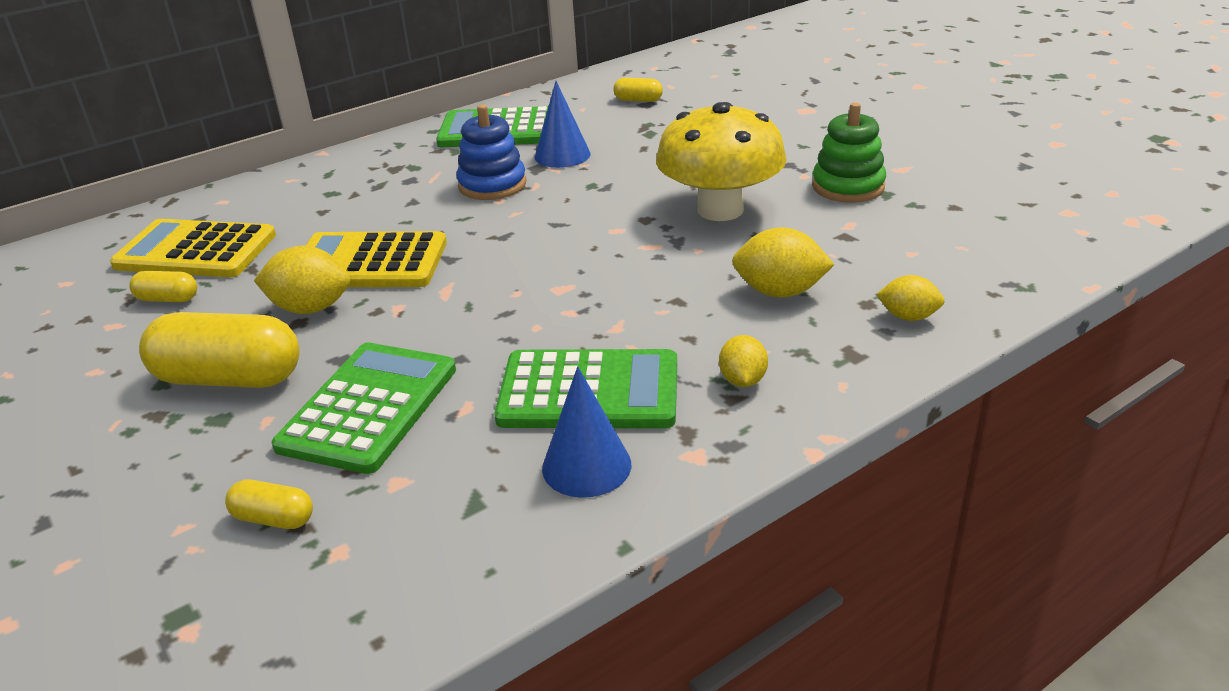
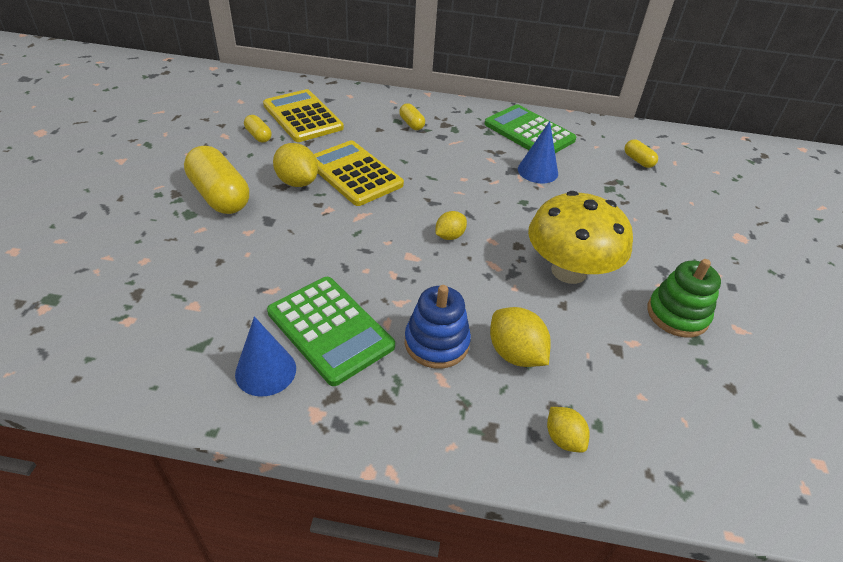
camera: 40 degrees right, 10 degrees up
yellow capsule [225,480,313,529] -> yellow capsule moved to [399,103,425,130]
green calculator [272,343,456,474] -> none
blue stacking toy [456,104,526,200] -> blue stacking toy moved to [405,285,471,369]
yellow lemon [719,335,768,387] -> yellow lemon moved to [436,211,467,240]

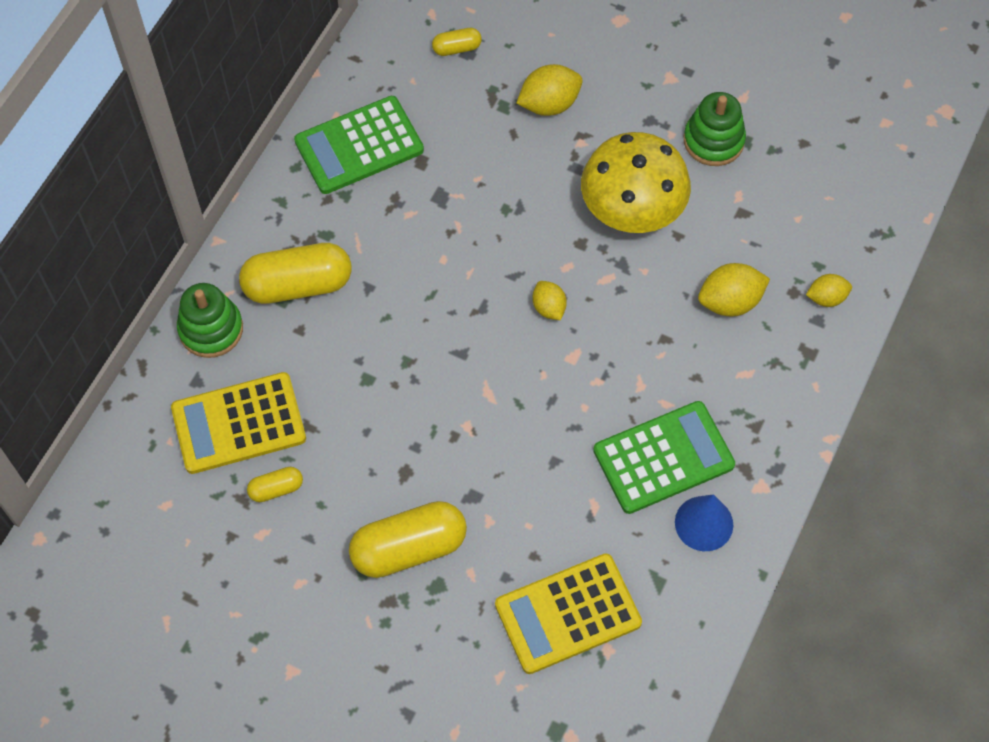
camera: 70 degrees left, 20 degrees up
yellow lemon [273,143,318,187] -> yellow lemon moved to [517,64,583,116]
yellow calculator [314,140,404,206] -> yellow calculator moved to [495,553,642,674]
yellow capsule [399,103,425,130] -> yellow capsule [239,243,352,304], size x2.08
blue stacking toy [405,285,471,369] -> none
blue cone [518,121,558,183] -> none
none -> green stacking toy [177,283,243,358]

